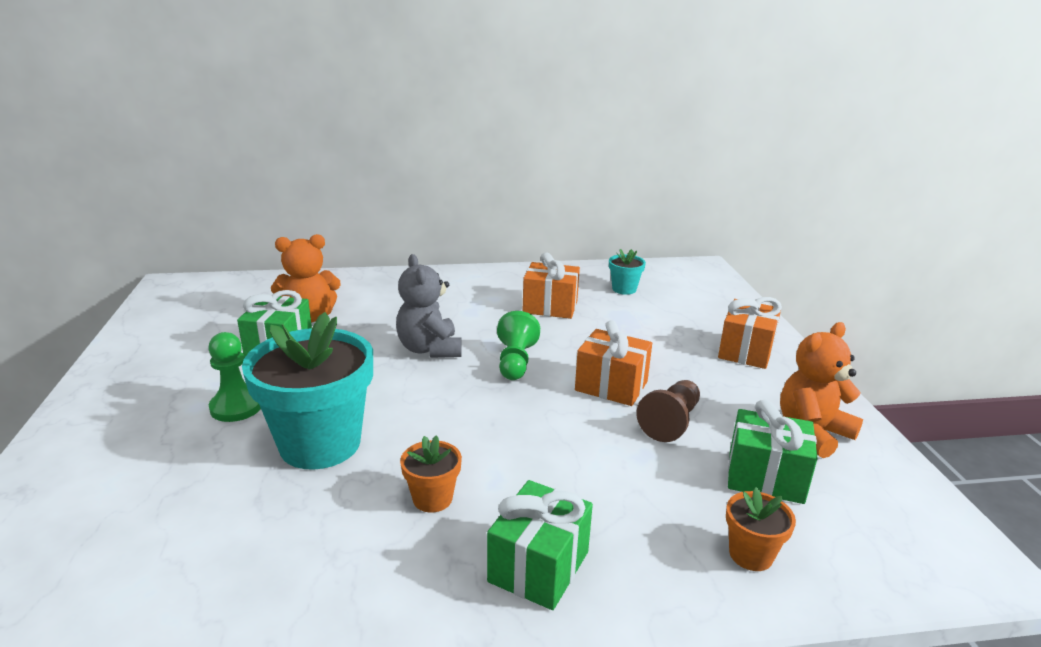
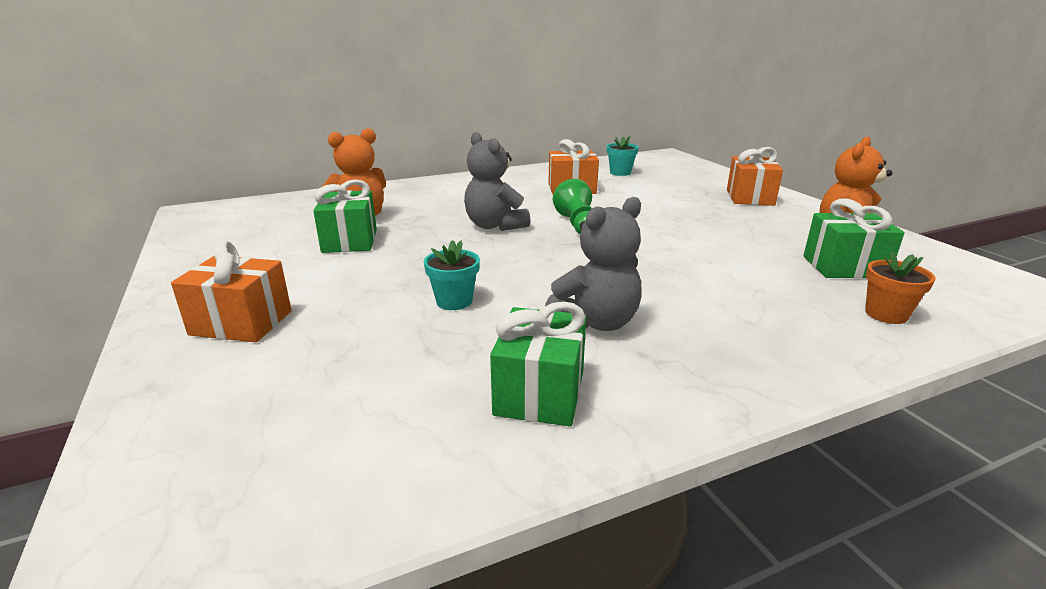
camera: 15 degrees left, 0 degrees up
green pawn [208,332,261,422] -> none
turquoise flower pot [242,312,373,470] -> turquoise flower pot [424,240,480,310], size x0.45
orange flower pot [400,435,462,513] -> grey teddy bear [545,197,642,331]
green gift [487,480,593,610] -> green gift moved to [490,301,586,426]
orange gift [575,320,652,406] -> orange gift moved to [171,241,292,342]
brown pawn [636,380,700,442] -> none

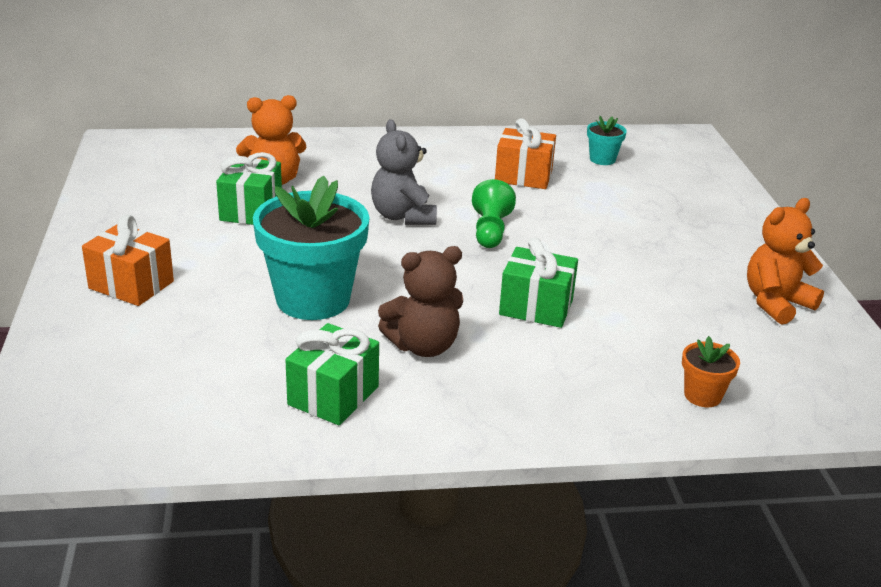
camera: 15 degrees right, 5 degrees up
turquoise flower pot [424,240,480,310] -> turquoise flower pot [253,176,370,320], size x2.21
grey teddy bear [545,197,642,331] -> brown teddy bear [378,246,463,357]
orange gift [727,147,783,206] -> none
green gift [803,199,905,278] -> green gift moved to [499,237,578,328]

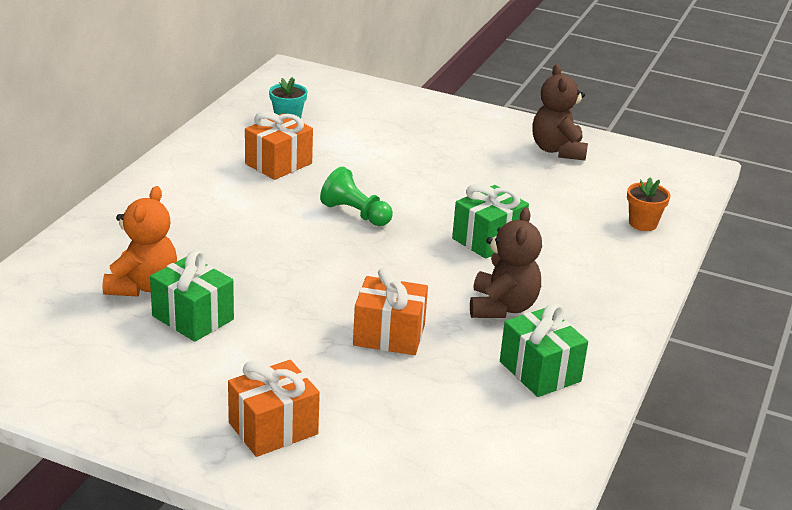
camera: 60 degrees left, 0 degrees up
turquoise flower pot [253,176,370,320] -> orange gift [353,267,428,355]
grey teddy bear [371,119,437,225] -> none
orange teddy bear [747,198,824,325] -> brown teddy bear [532,64,588,160]

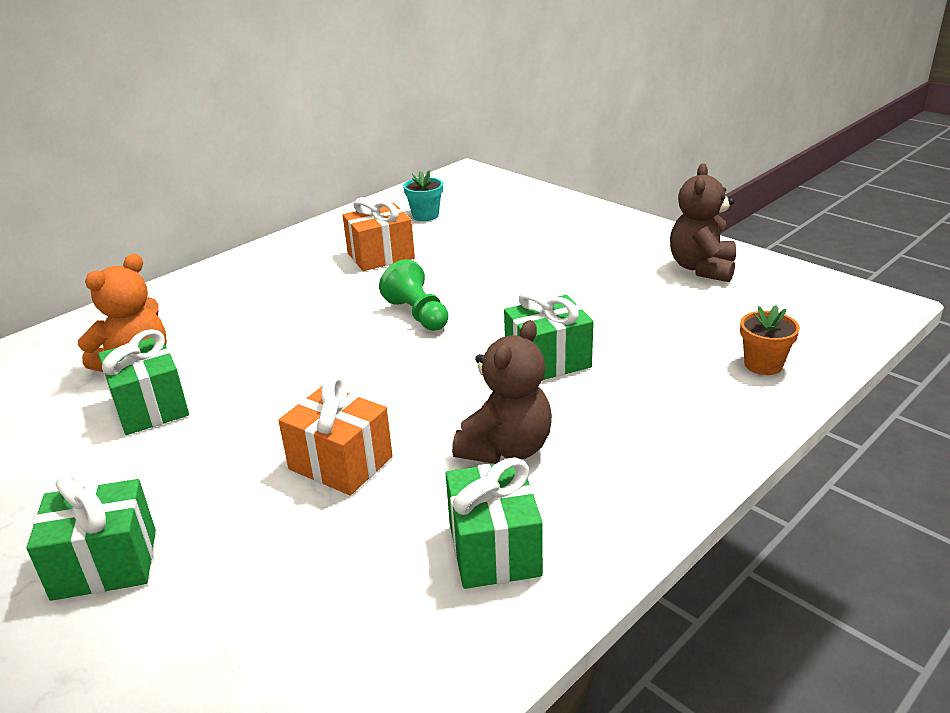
camera: 25 degrees right, 0 degrees up
orange gift [228,360,320,457] -> green gift [26,474,156,601]

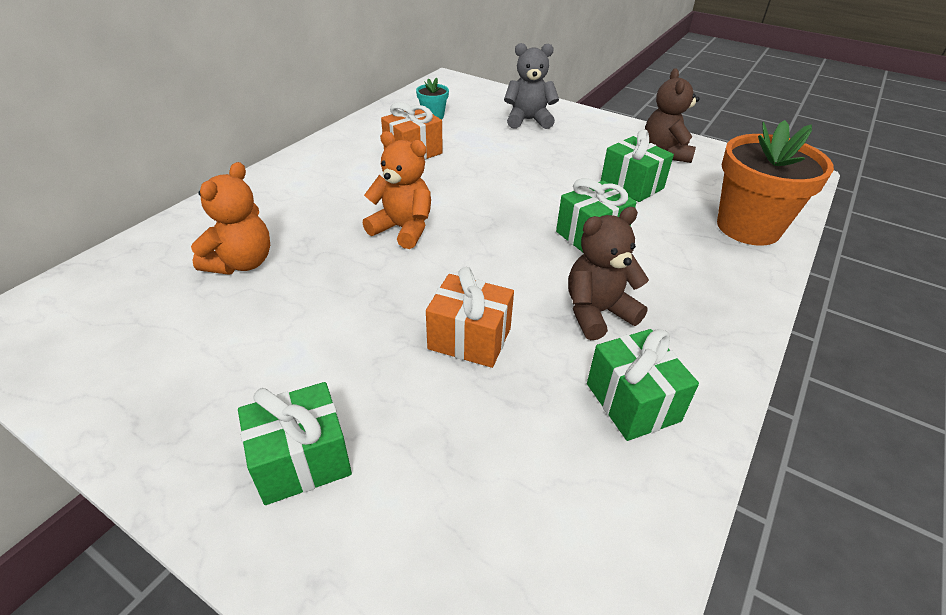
camera: 15 degrees left, 10 degrees up
green gift [98,329,189,435] -> green gift moved to [601,129,674,202]
green pawn [379,259,449,331] -> none
brown teddy bear [452,320,552,464] -> brown teddy bear turned 135 degrees counterclockwise [568,207,649,340]
orange flower pot [740,305,800,375] -> orange flower pot [717,120,834,246], size x2.21
none -> orange teddy bear [363,131,431,249]
none -> grey teddy bear [504,43,559,129]

